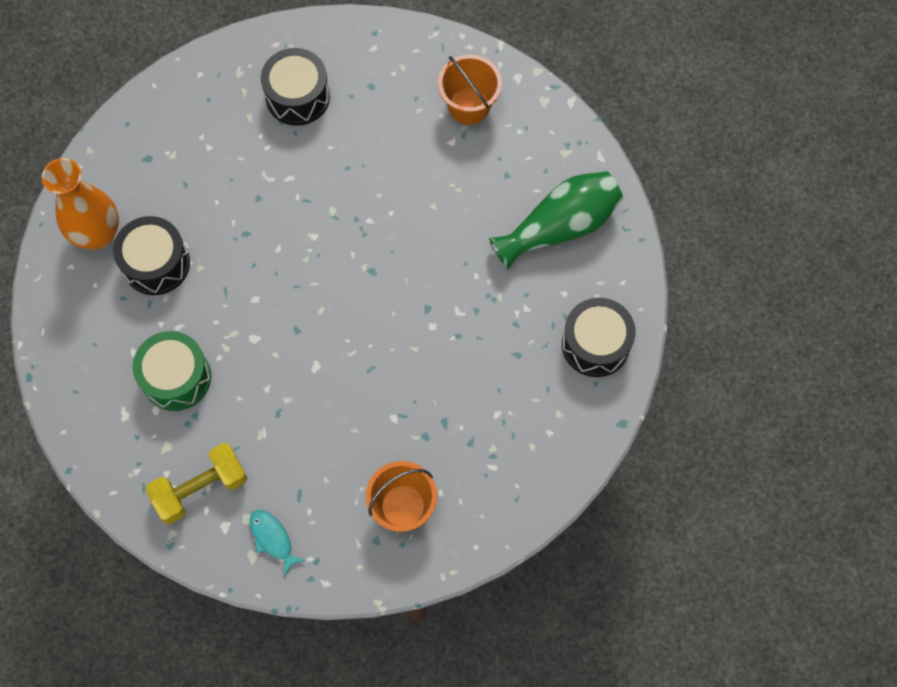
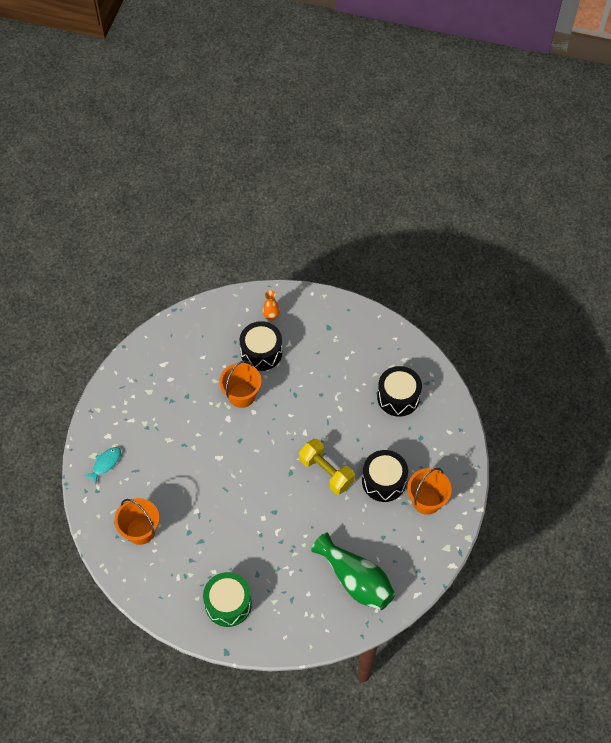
camera: 75 degrees right, 10 degrees down
orange vase [42,158,119,249] -> orange vase [262,290,280,321], size x0.49
green drum [133,331,211,411] -> green drum moved to [203,572,252,627]
yellow dumbbell [146,443,247,524] -> yellow dumbbell moved to [299,439,355,495]
black drum [562,298,636,377] -> black drum moved to [362,450,408,502]
none -> orange bucket [219,360,262,408]

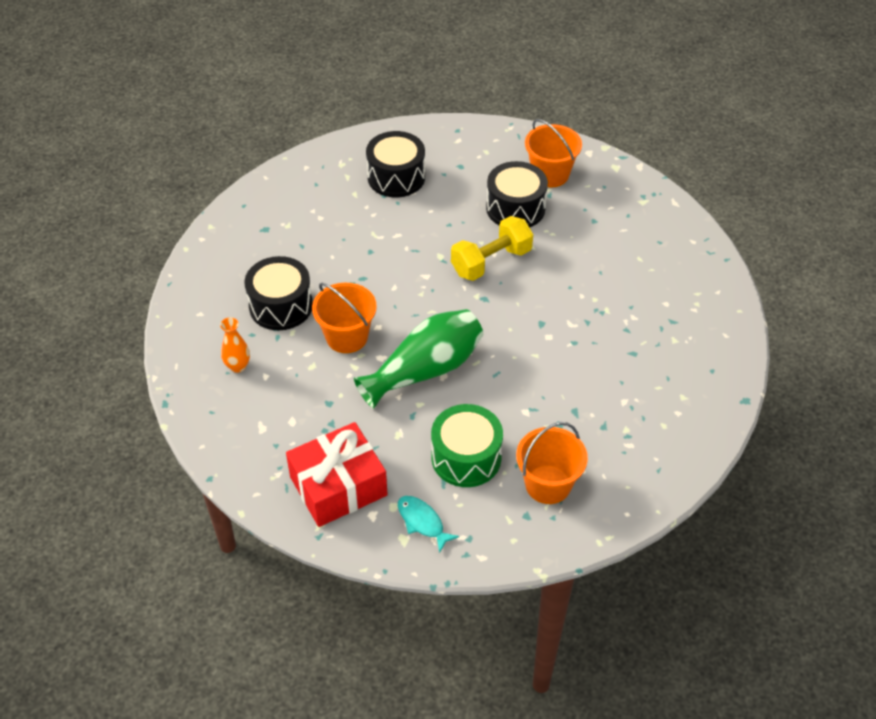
camera: 80 degrees left, 10 degrees down
green drum [203,572,252,627] -> green drum moved to [431,404,503,487]
orange vase [262,290,280,321] -> orange vase moved to [220,317,250,373]
green vase [311,533,395,610] -> green vase moved to [354,309,483,409]
none -> red gift [286,422,388,527]

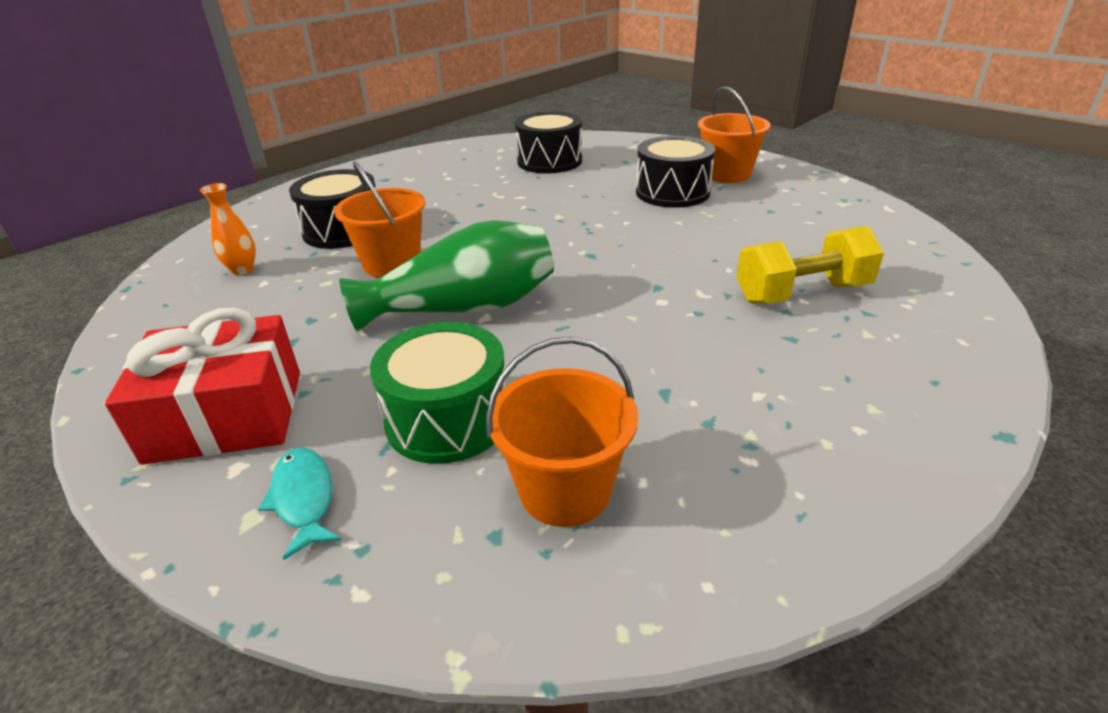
camera: 20 degrees right, 15 degrees down
yellow dumbbell [451,216,533,281] -> yellow dumbbell moved to [737,226,884,304]

